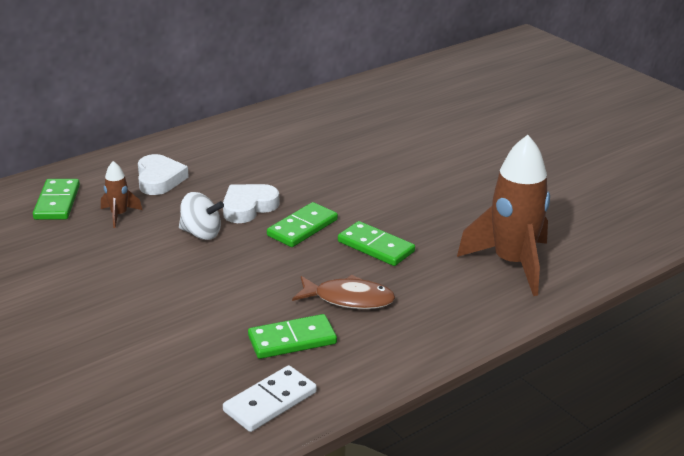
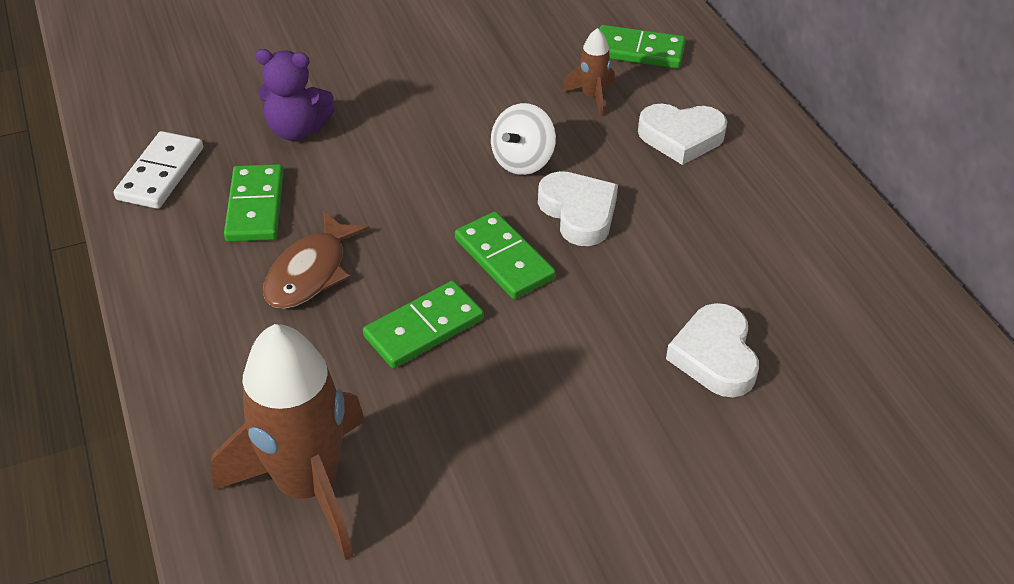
camera: 105 degrees right, 15 degrees up
white domino [223,365,317,432] -> white domino turned 45 degrees clockwise [114,131,203,209]
none -> purple teddy bear [255,49,335,141]
none -> white heart [666,303,759,397]

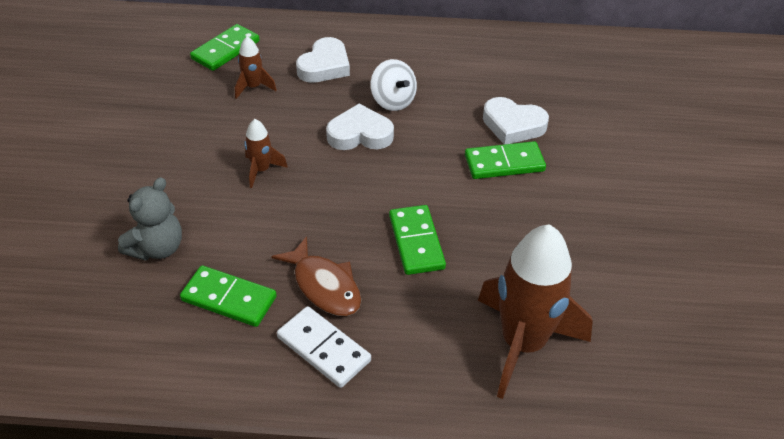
camera: 65 degrees left, 0 degrees up
white domino [114,131,203,209] -> white domino moved to [277,306,371,388]
purple teddy bear [255,49,335,141] -> grey teddy bear [118,177,182,261]
green domino [455,212,556,299] -> green domino moved to [465,141,546,179]
white spinning top [491,103,556,175] -> white spinning top moved to [370,59,417,111]
none -> brown rocket [244,119,288,188]

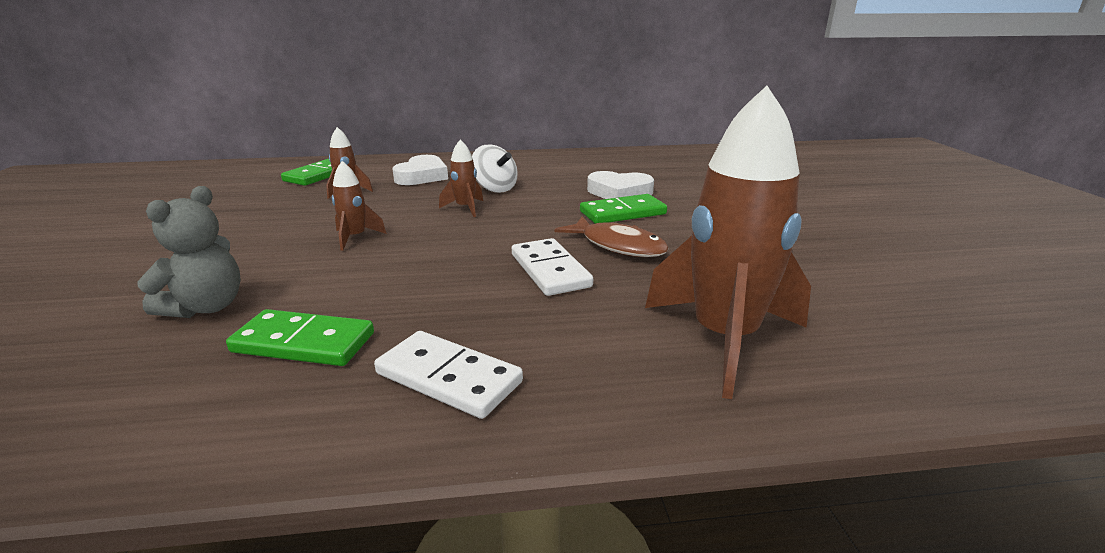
camera: 10 degrees left, 20 degrees down
brown fish [271,236,361,316] -> brown fish moved to [555,216,669,257]
white heart [326,104,394,150] -> brown rocket [439,139,483,217]
green domino [389,205,446,275] -> white domino [512,238,593,296]

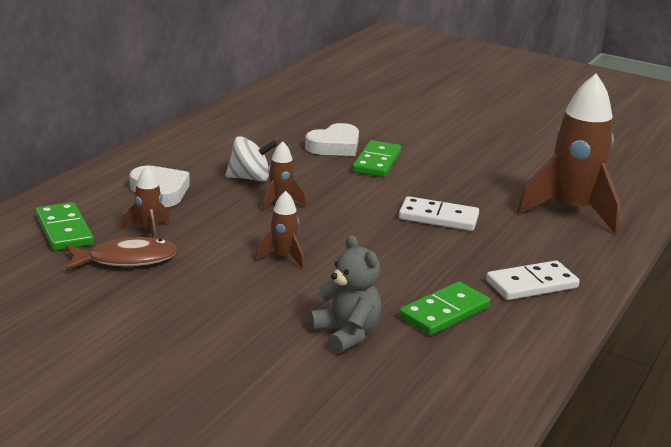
camera: 55 degrees left, 0 degrees up
brown fish [555,216,669,257] -> brown fish moved to [66,236,178,270]

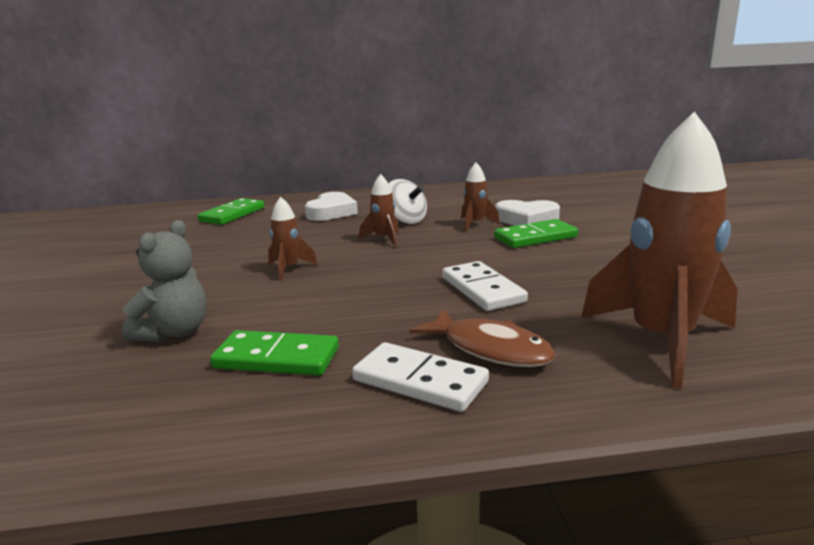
camera: 55 degrees right, 5 degrees down
brown fish [66,236,178,270] -> brown fish moved to [409,309,555,367]
brown rocket [122,166,170,238] -> brown rocket moved to [461,163,500,231]

